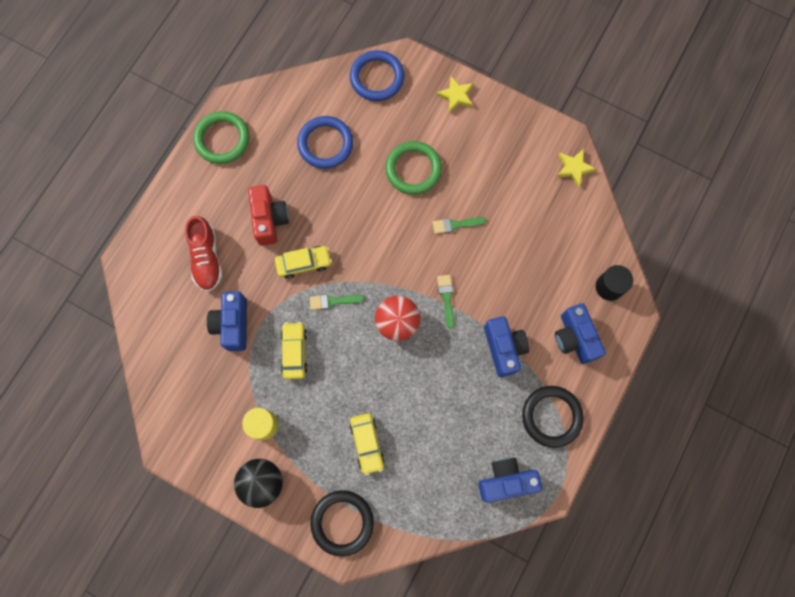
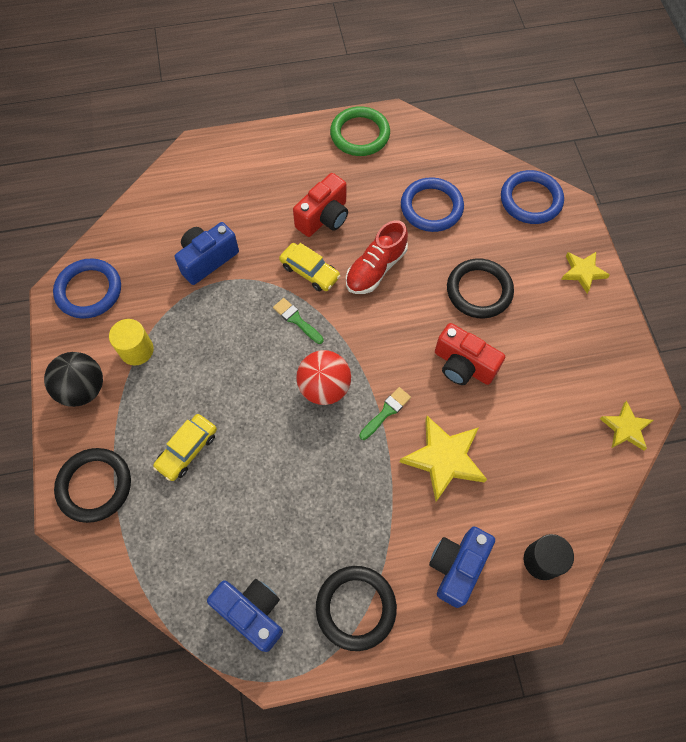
camera: 50 degrees right, 10 degrees down
red shoe [185,216,222,292] -> red shoe moved to [346,220,408,294]
yellow car [281,322,308,379] -> none
green ring [385,141,442,195] -> black ring [447,258,514,318]
green brush [432,217,486,234] -> red camera [435,323,505,385]
blue camera [484,316,530,377] -> none
none -> blue ring [53,258,121,319]
none -> yellow star [400,416,487,502]

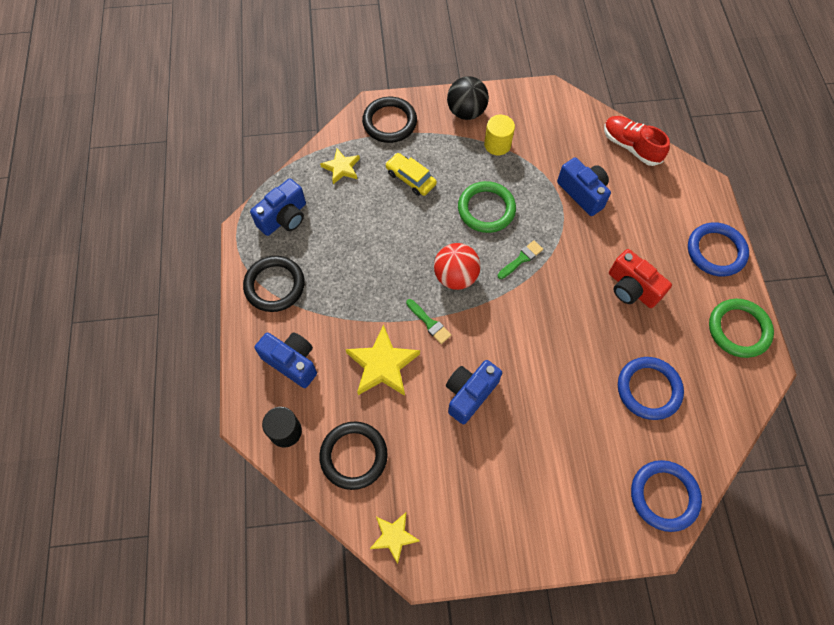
camera: 95 degrees right, 0 degrees up
blue ring [53,258,121,319] -> blue ring moved to [688,222,749,277]
yellow car [279,243,340,291] -> none
red shoe [346,220,408,294] -> red shoe moved to [604,116,670,166]
red camera [435,323,505,385] -> blue camera [446,360,502,424]
black ring [447,258,514,318] -> black ring moved to [319,422,388,490]
yellow star [561,252,610,293] -> yellow star moved to [320,149,360,184]
none -> green ring [458,181,516,233]

